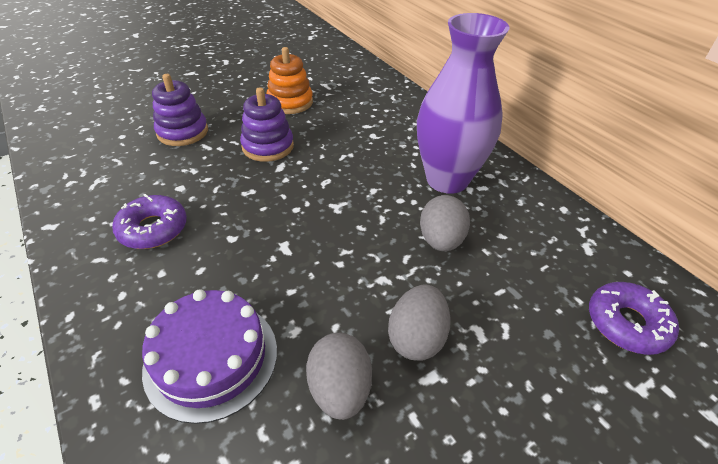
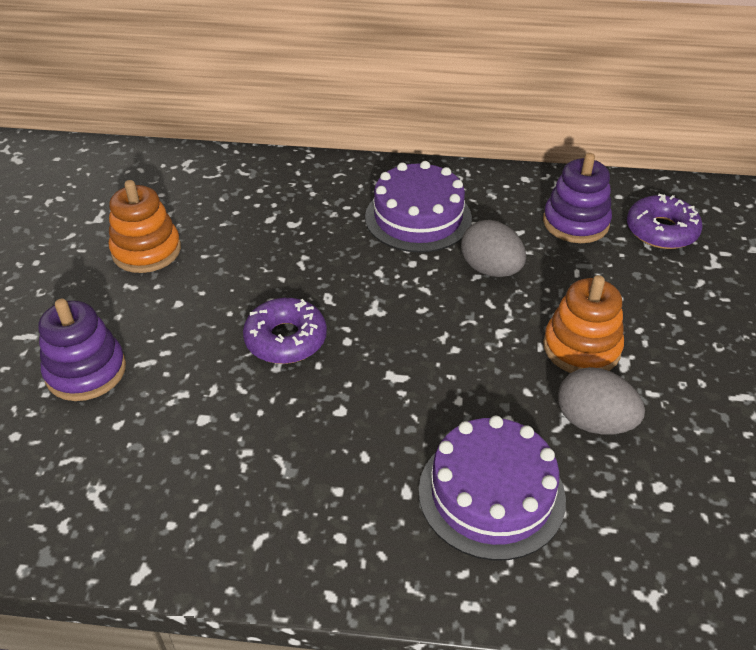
camera: 50 degrees left, 0 degrees up
purple donut [112,194,187,249] -> purple donut moved to [243,298,327,364]
purple stacking toy [240,87,294,162] -> purple stacking toy moved to [543,153,612,243]
grey egg [388,285,451,361] -> orange stacking toy [543,275,624,373]
purple vase [417,13,509,194] -> purple cake [365,161,472,253]

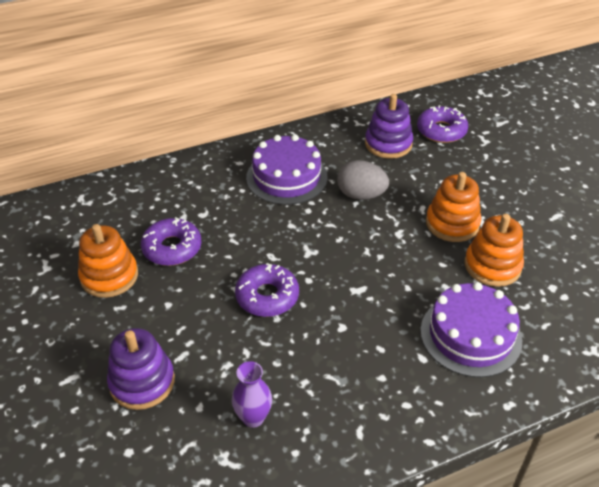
camera: 30 degrees left, 0 degrees up
grey egg [558,367,645,435] -> orange stacking toy [465,214,524,287]
none -> purple donut [141,217,201,266]
none -> purple vase [232,361,272,428]

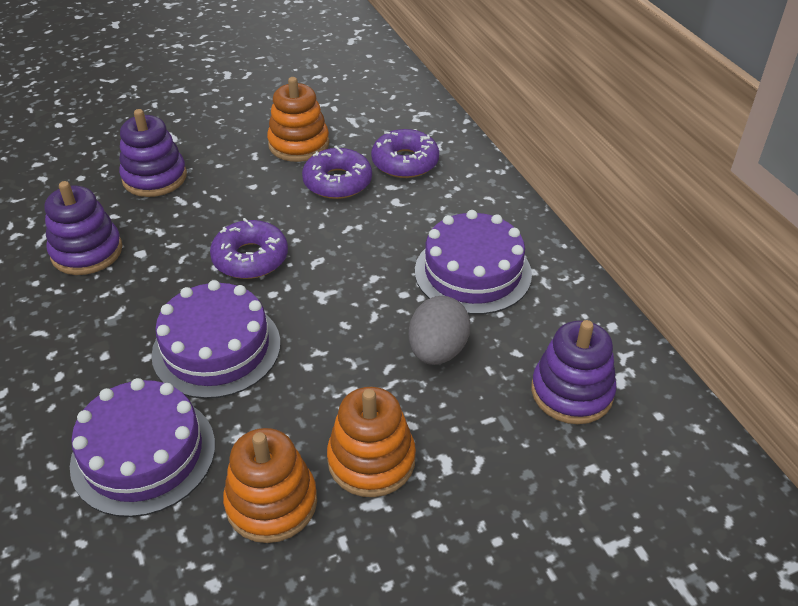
camera: 90 degrees right, 0 degrees up
purple vase [232,361,272,428] -> purple stacking toy [44,181,122,275]
purple donut [417,105,468,143] -> purple donut moved to [371,129,439,178]
none -> purple cake [151,280,281,399]

